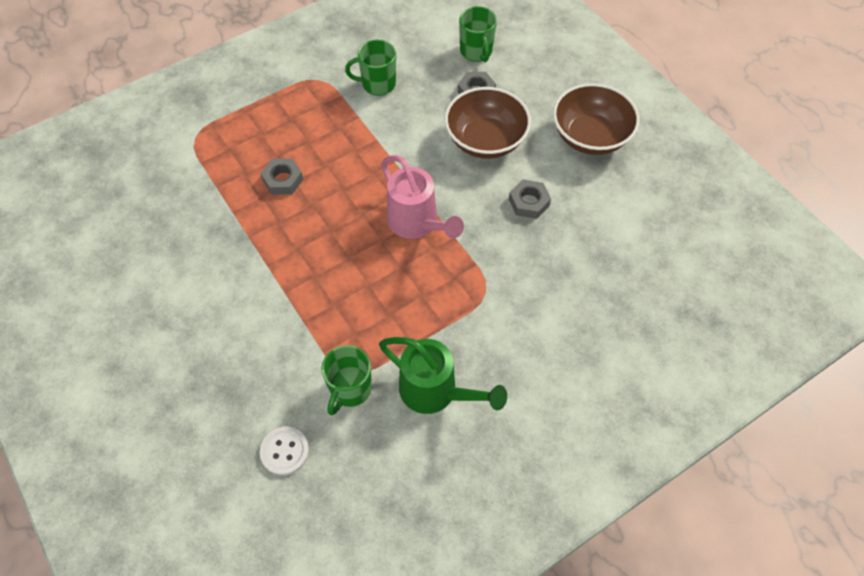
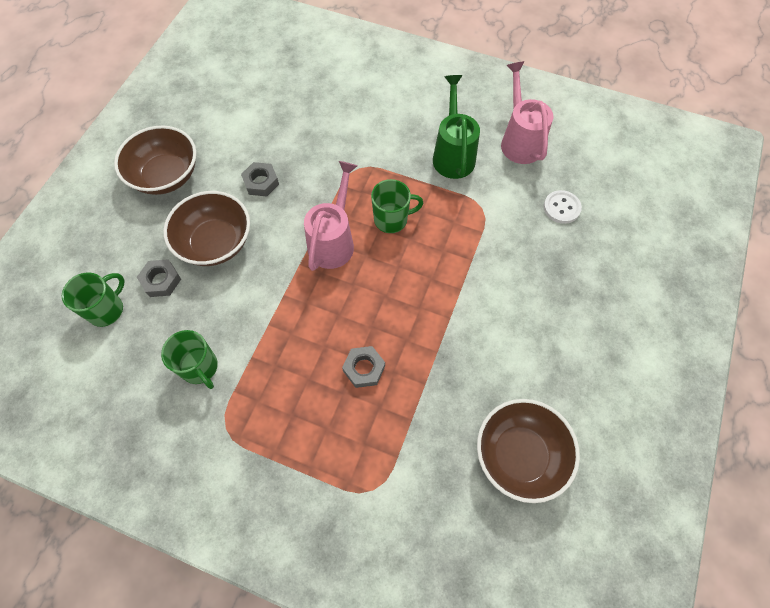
camera: 125 degrees left, 5 degrees up
green mug [321,345,372,415] -> green mug moved to [371,179,423,233]
none -> brown bowl [477,399,580,503]
none -> pink watering can [501,61,553,164]

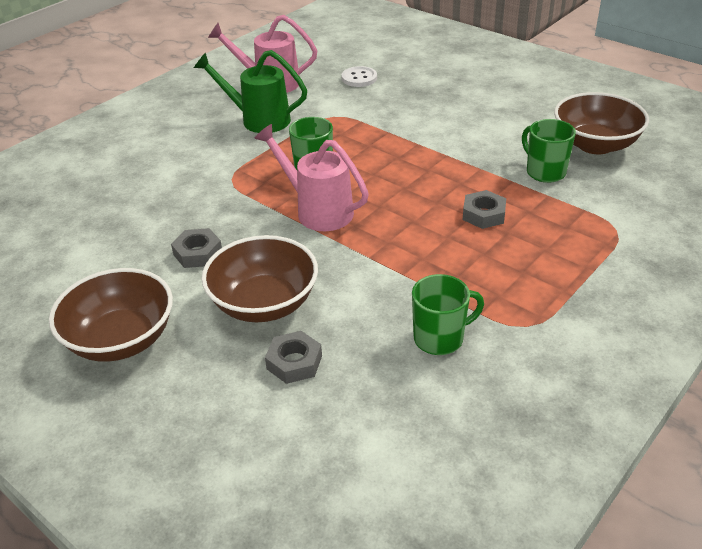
camera: 70 degrees left, 25 degrees down
green mug [62,272,124,327] -> green mug moved to [522,119,576,183]

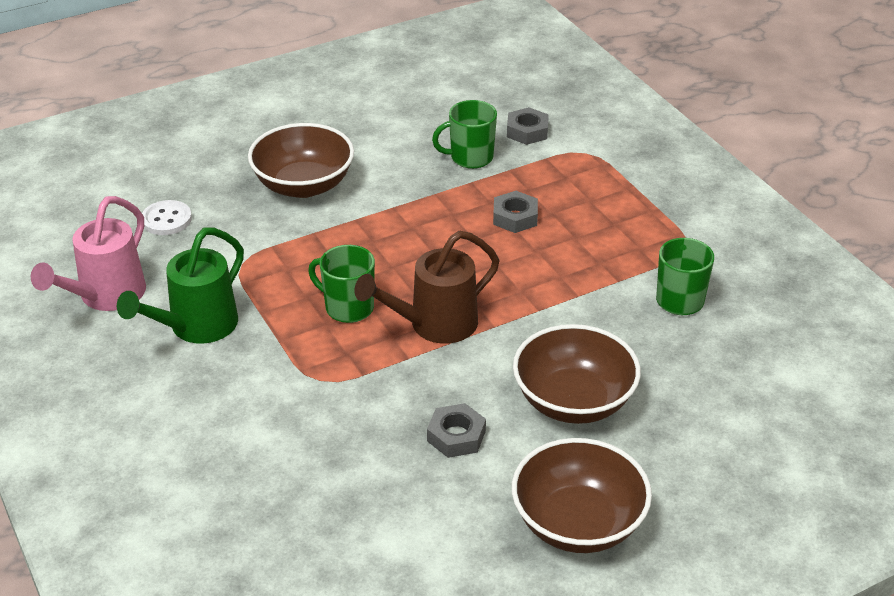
camera: 70 degrees left, 0 degrees up
pink watering can [254,124,369,231] -> brown watering can [354,231,499,344]
grey nut [265,331,322,384] -> grey nut moved to [507,107,549,145]
brown bowl [554,92,649,154] -> brown bowl moved to [248,123,354,198]

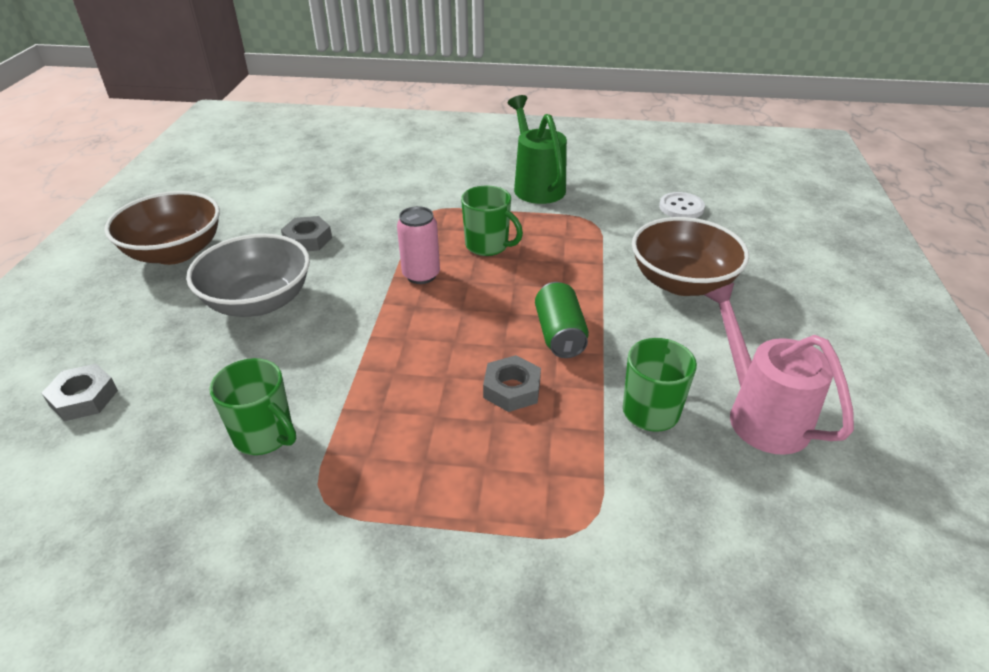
camera: 125 degrees right, 0 degrees up
pink watering can [31,196,146,311] -> pink watering can moved to [705,283,854,455]
green mug [308,245,375,323] -> green mug turned 60 degrees clockwise [461,186,523,256]
brown watering can [354,231,499,344] -> pink can [397,206,440,284]
grey nut [507,107,549,145] -> grey nut moved to [42,364,118,421]
brown bowl [513,324,641,424] -> grey bowl [186,234,310,317]
none -> green can [535,282,589,358]

